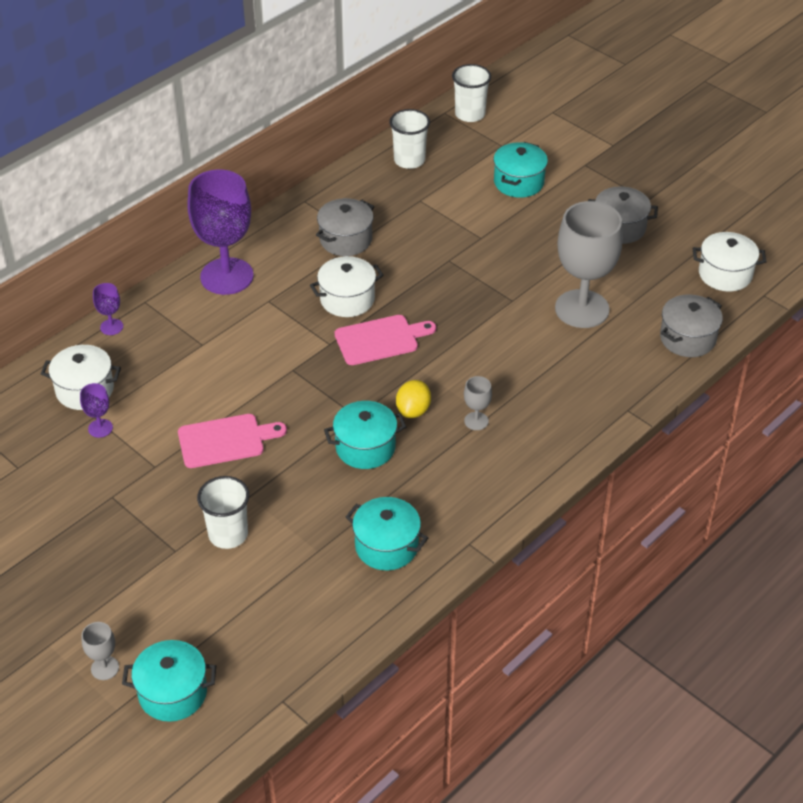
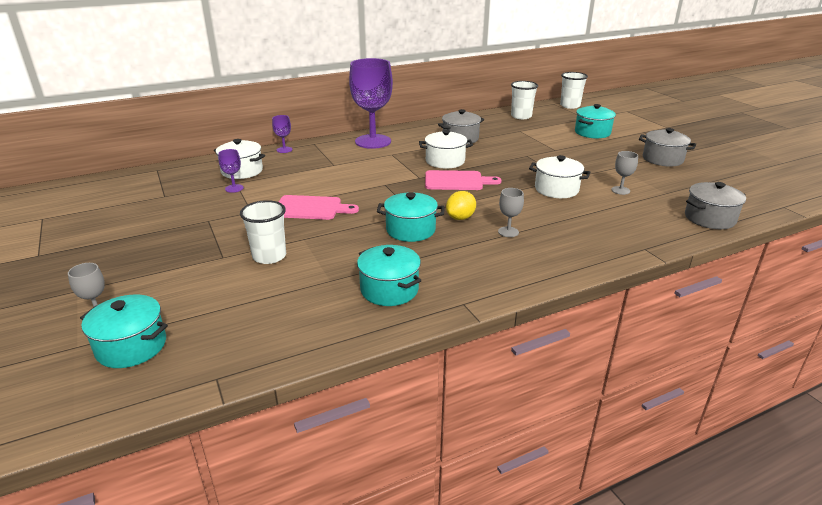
camera: 20 degrees right, 15 degrees down
grey goblet [555,201,623,328] -> grey goblet [611,151,638,195], size x0.42
white pot [693,232,767,291] -> white pot moved to [529,155,591,198]

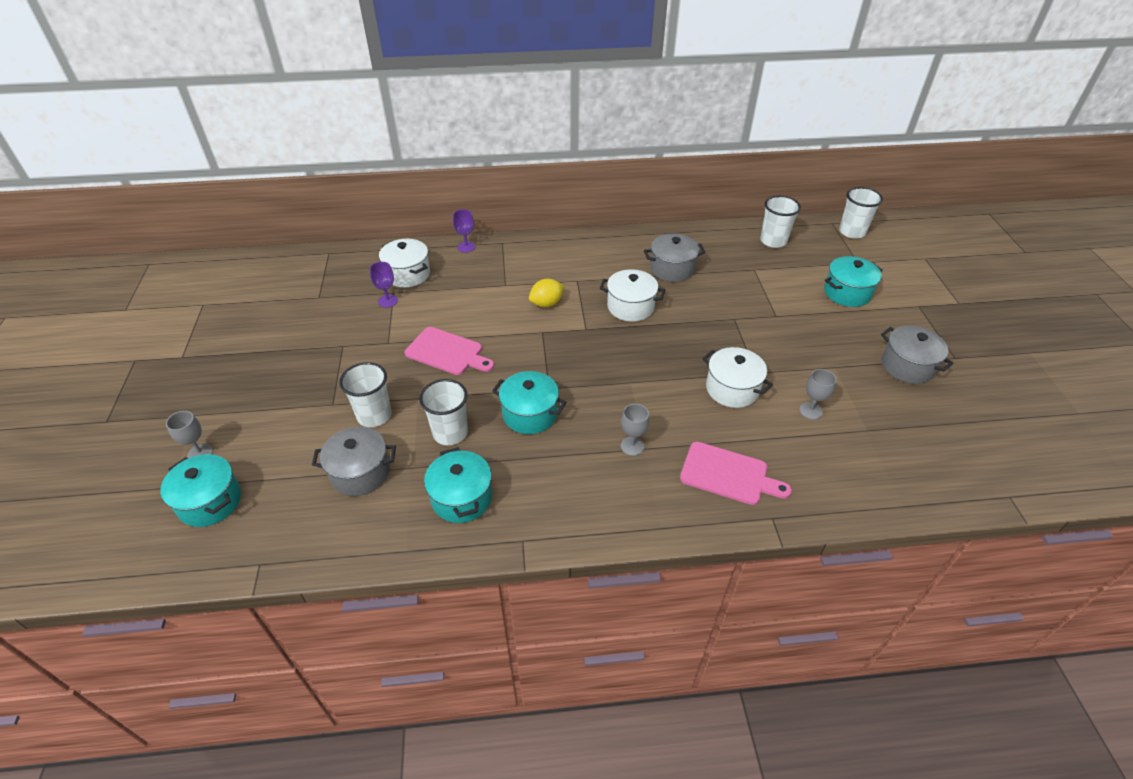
camera: 20 degrees right, 15 degrees up
purple goblet [349,58,393,149] -> none
pink cutting board [425,170,501,190] -> pink cutting board moved to [680,442,792,505]
yellow lemon [446,191,476,220] -> yellow lemon moved to [529,279,564,307]
grey pot [685,182,746,229] -> grey pot moved to [312,427,396,496]
none -> white cup [419,379,468,445]

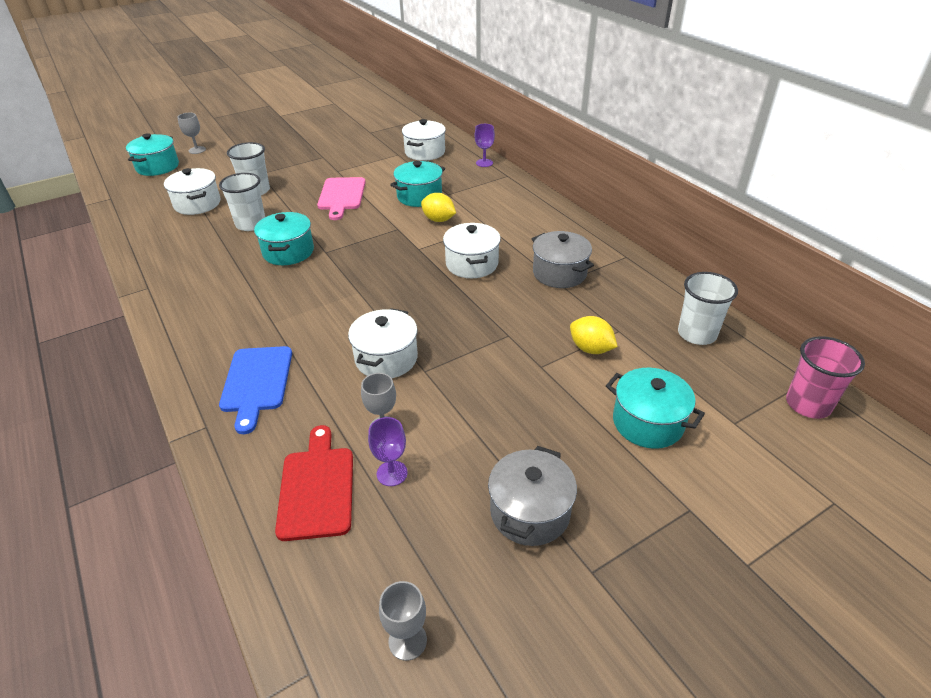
camera: 65 degrees right, 5 degrees down
grey pot [312,427,396,496] -> white pot [164,168,221,215]
purple goblet [370,262,398,308] -> purple goblet moved to [368,417,408,486]
turquoise pot [424,447,492,523] -> turquoise pot moved to [390,161,445,207]
grey goblet [621,404,649,456] -> grey goblet moved to [379,581,427,661]
pink cutting board [680,442,792,505] -> blue cutting board [219,346,292,434]
white cup [839,187,883,239] -> pink cup [786,336,865,419]
none -> red cutting board [275,425,353,541]
none -> yellow lemon [570,316,618,354]

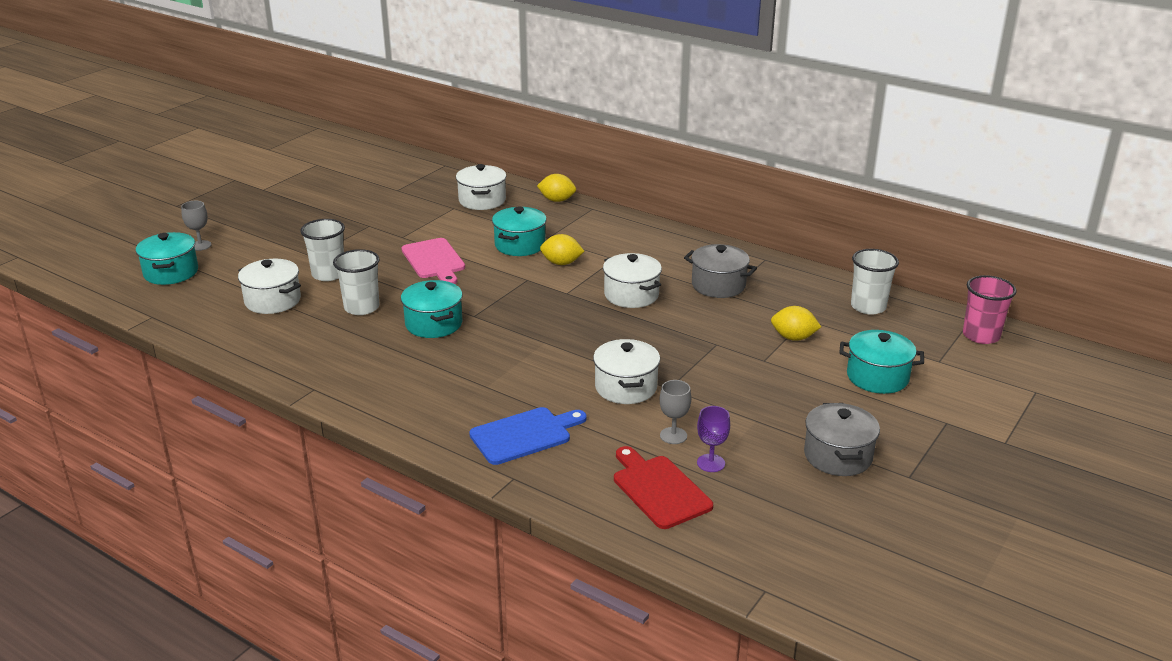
camera: 25 degrees left, 10 degrees down
blue cutting board [219,346,292,434] -> blue cutting board turned 90 degrees counterclockwise [469,407,587,465]
grey goblet [379,581,427,661] -> none
purple goblet [475,124,495,167] -> yellow lemon [537,174,576,202]

